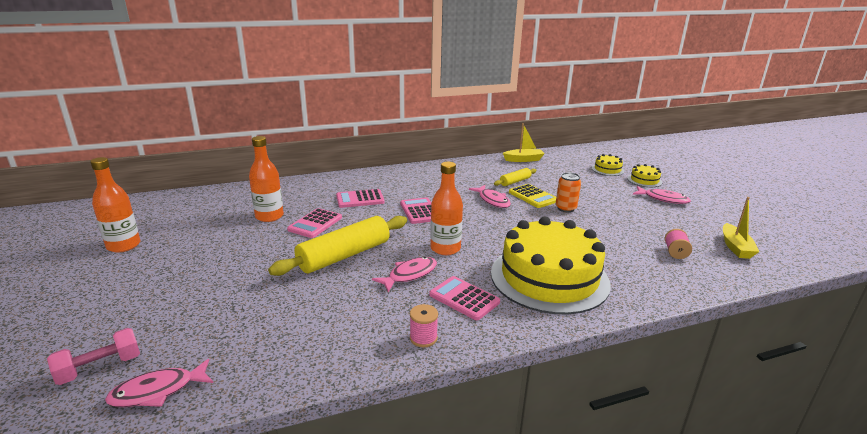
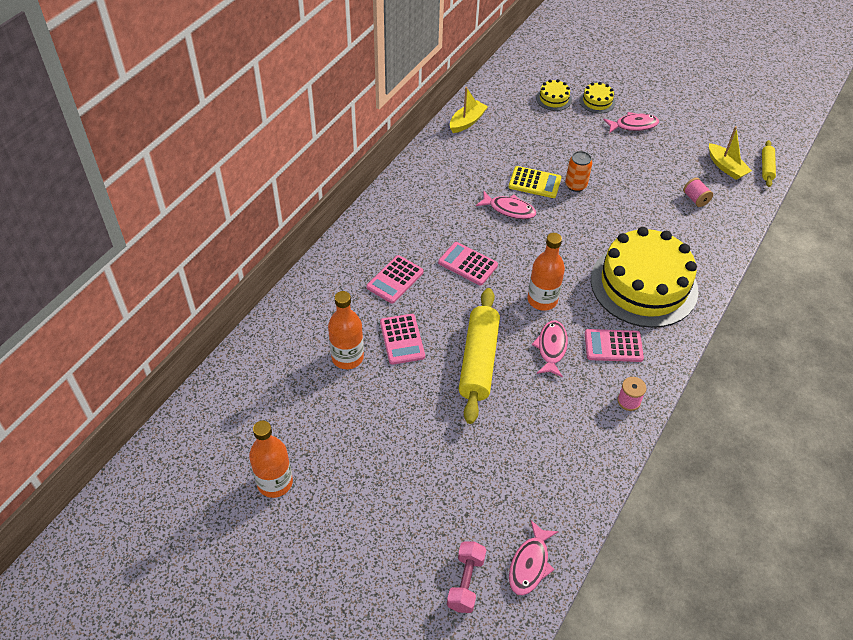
camera: 40 degrees left, 25 degrees up
yellow rolling pin [494,168,536,186] -> yellow rolling pin moved to [762,140,776,187]

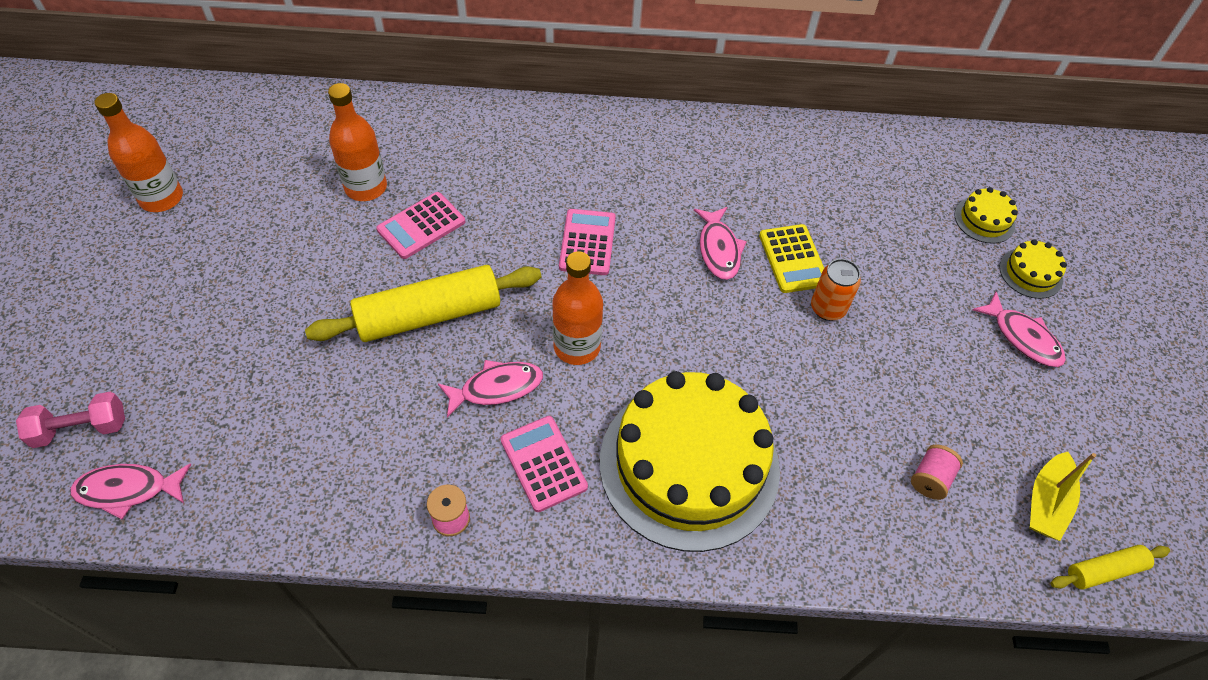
camera: 60 degrees right, 5 degrees up
pink calculator [366,255,424,304] -> none
yellow boat [450,87,488,133] -> none

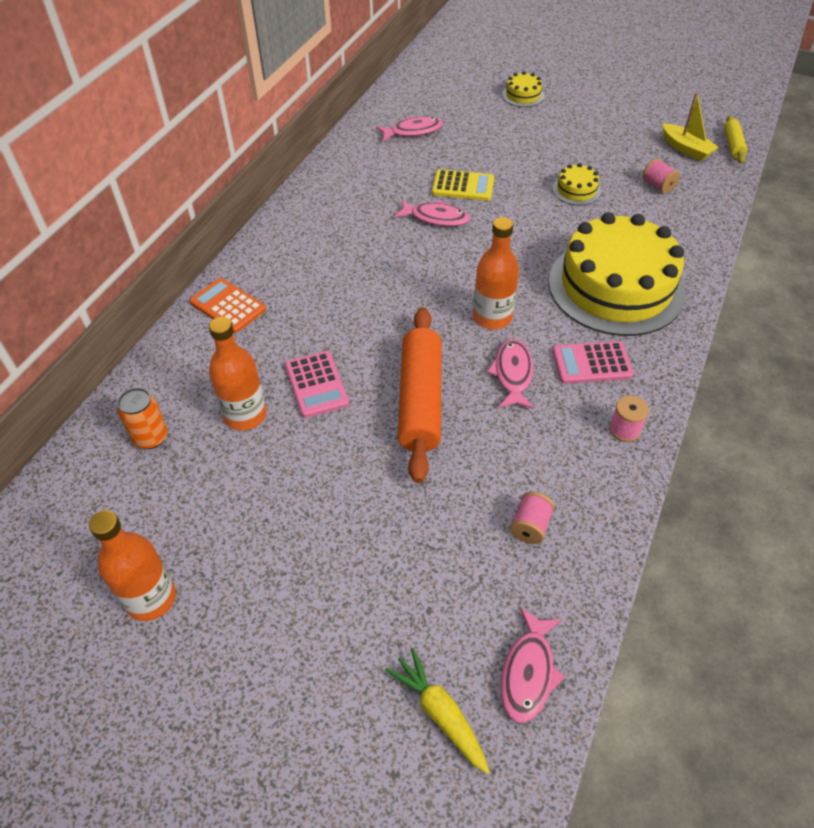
camera: 65 degrees left, 5 degrees down
pink dumbbell [16,392,125,448] -> yellow carrot [385,648,490,774]
yellow rolling pin [305,265,541,342] -> orange rolling pin [398,307,442,483]
pink calculator [559,209,616,275] -> none
orange can [811,259,861,321] -> orange can moved to [117,388,168,449]
yellow cake [955,187,1018,244] -> yellow cake moved to [552,163,601,205]
pink fish [972,292,1066,367] -> pink fish moved to [376,116,443,141]
none -> orange calculator [190,278,266,333]
none -> pink spool [510,492,555,544]

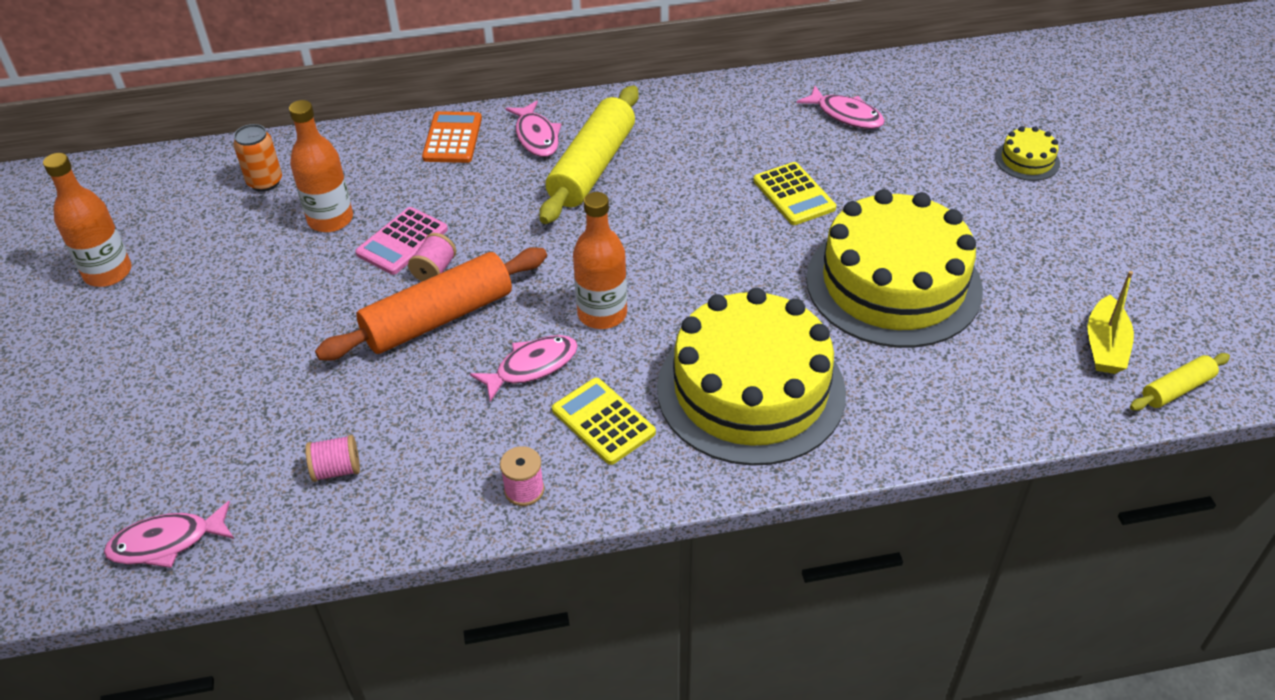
camera: 55 degrees right, 5 degrees down
yellow carrot [385,648,490,774] -> none
pink fish [394,199,470,227] -> pink fish moved to [505,101,561,157]
yellow cake [552,163,601,205] -> yellow cake [806,189,983,348], size x2.49
pink calculator [552,341,634,384] -> yellow calculator [552,378,656,465]
pink spool [643,158,680,194] -> pink spool moved to [408,233,456,281]
none -> yellow rolling pin [539,85,639,224]

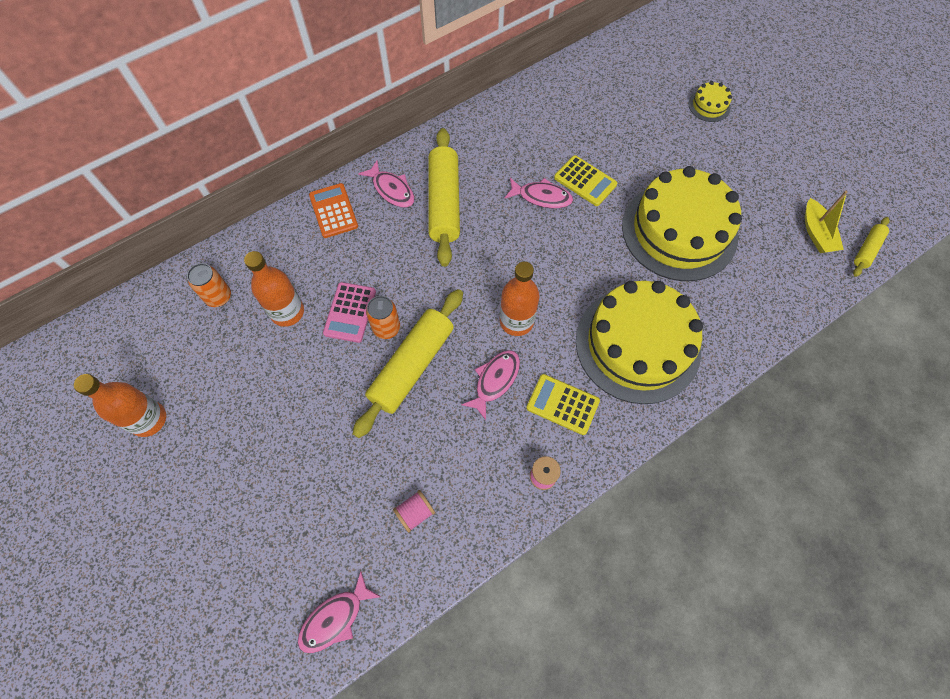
camera: 25 degrees left, 20 degrees up
orange rolling pin [315,247,547,360] -> yellow rolling pin [353,289,463,438]
pink spool [408,233,456,281] -> orange can [366,296,400,339]
pink fish [796,86,885,129] -> pink fish moved to [504,178,573,208]

